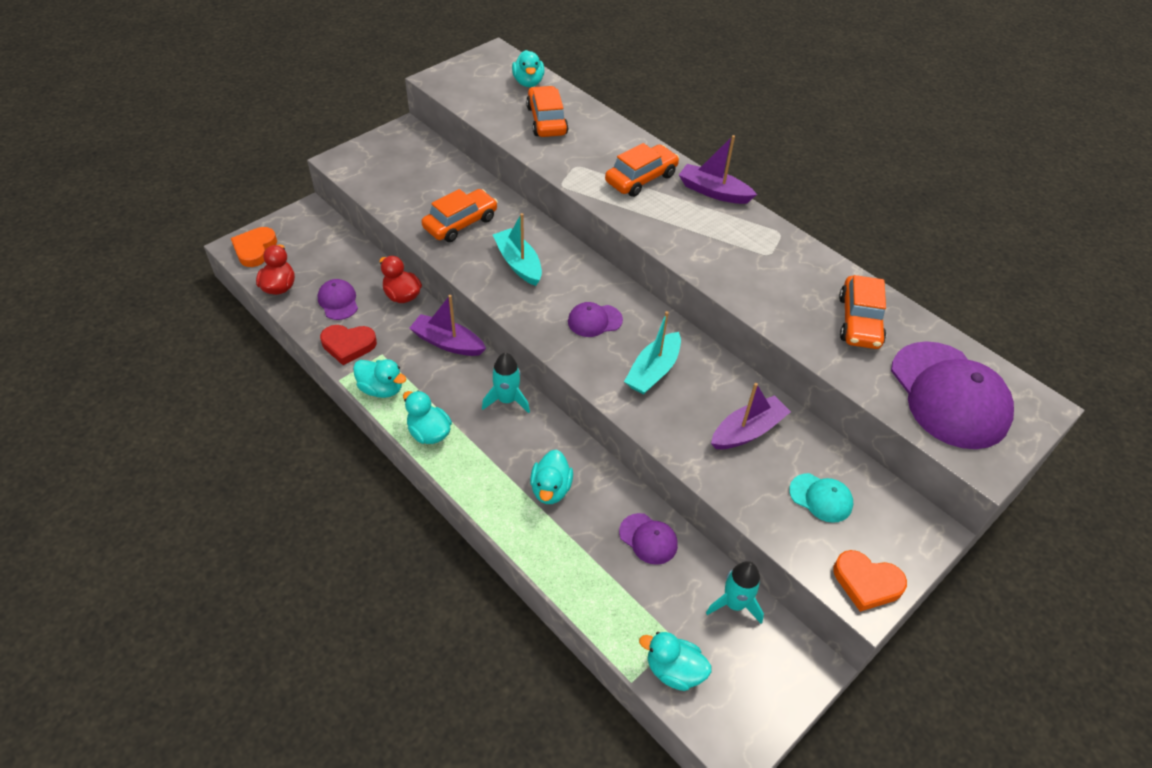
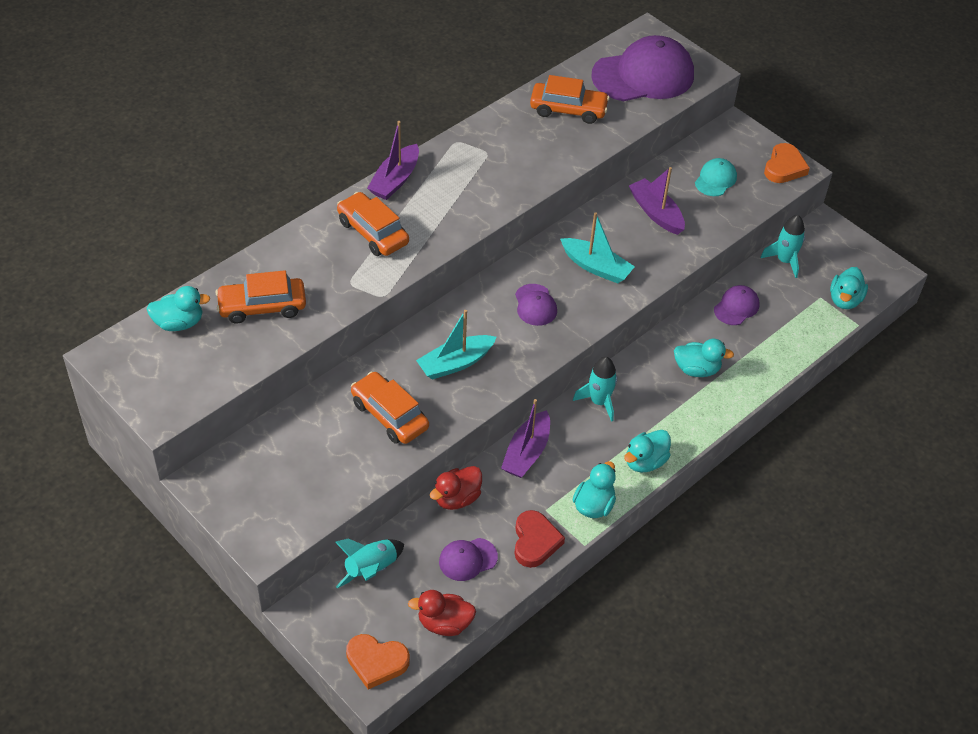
camera: 90 degrees left, 0 degrees up
none -> turquoise rocket [335,539,404,588]

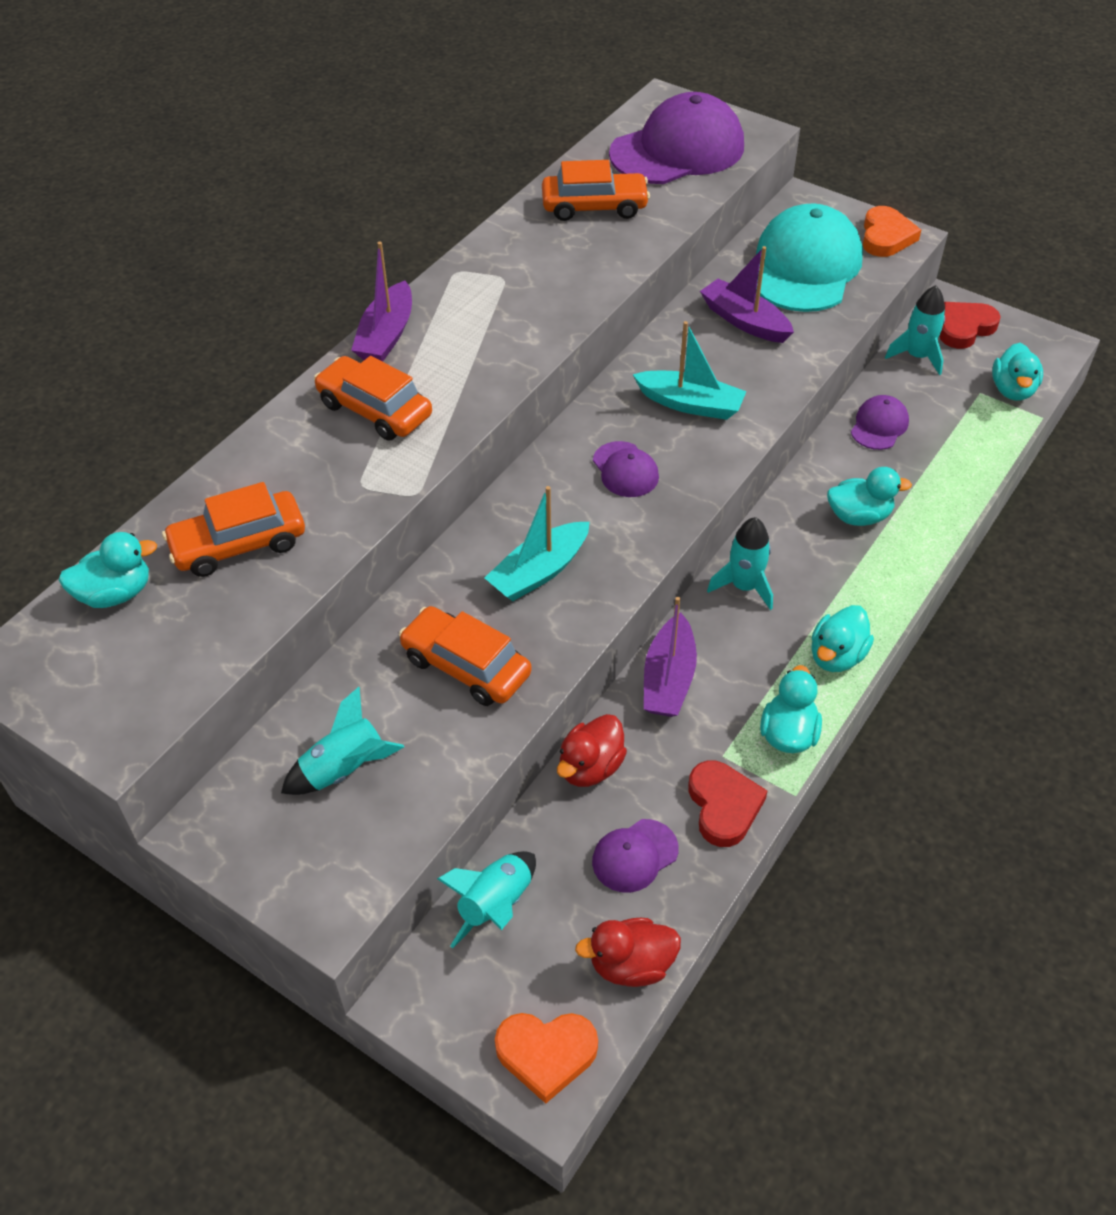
camera: 10 degrees left, 0 degrees up
turquoise cap [695,158,737,196] -> turquoise cap [756,203,863,312], size x2.14
none -> turquoise rocket [281,687,404,795]
none -> red heart [939,302,1001,349]

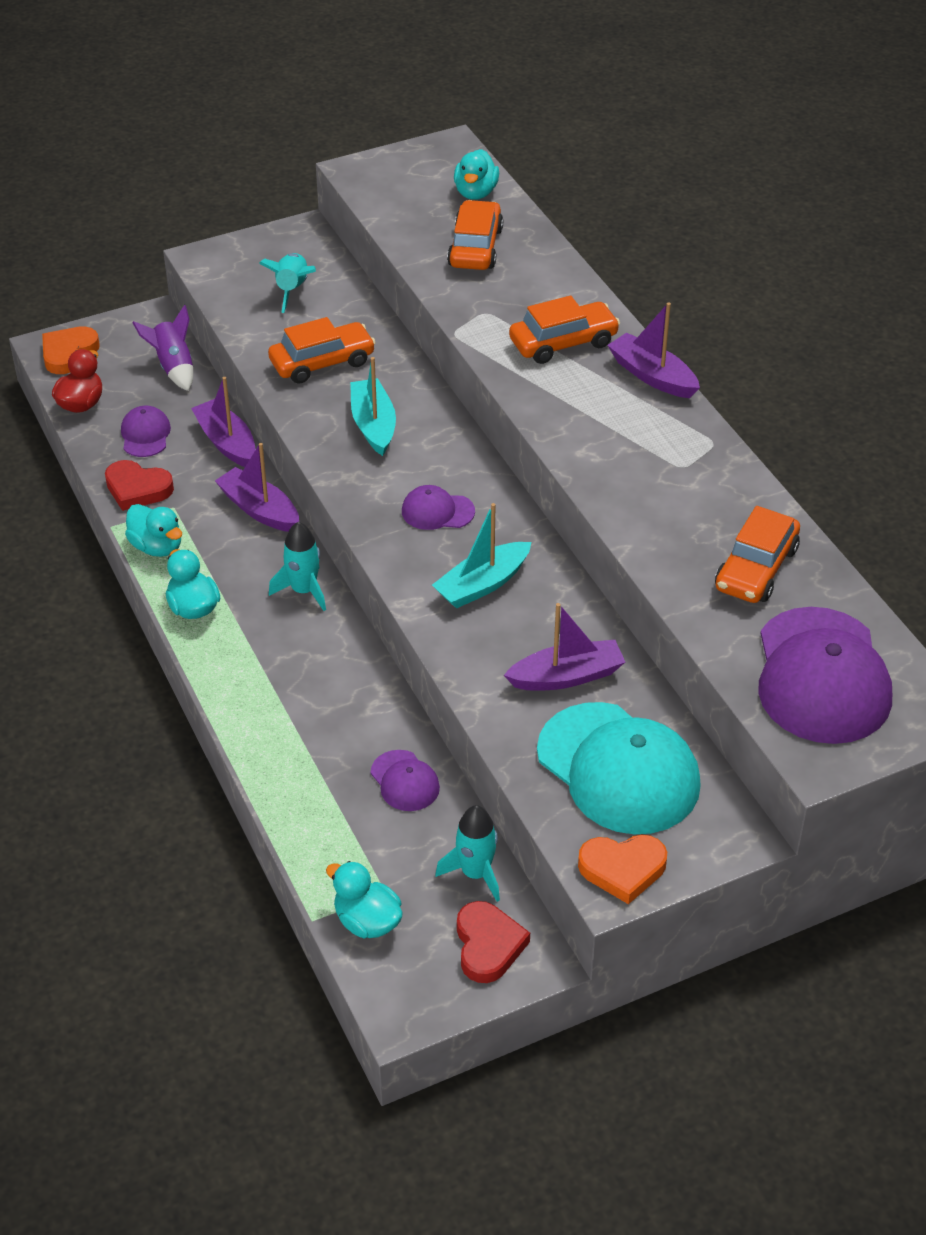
camera: 120 degrees right, 5 degrees down
turquoise rocket [437,851,536,948] -> purple rocket [133,305,193,391]
red duck [557,714,627,787] -> purple boat [191,377,256,467]
turquoise duck [827,467,912,526] -> none
orange heart [863,206,921,257] -> orange heart turned 45 degrees counterclockwise [578,835,667,904]

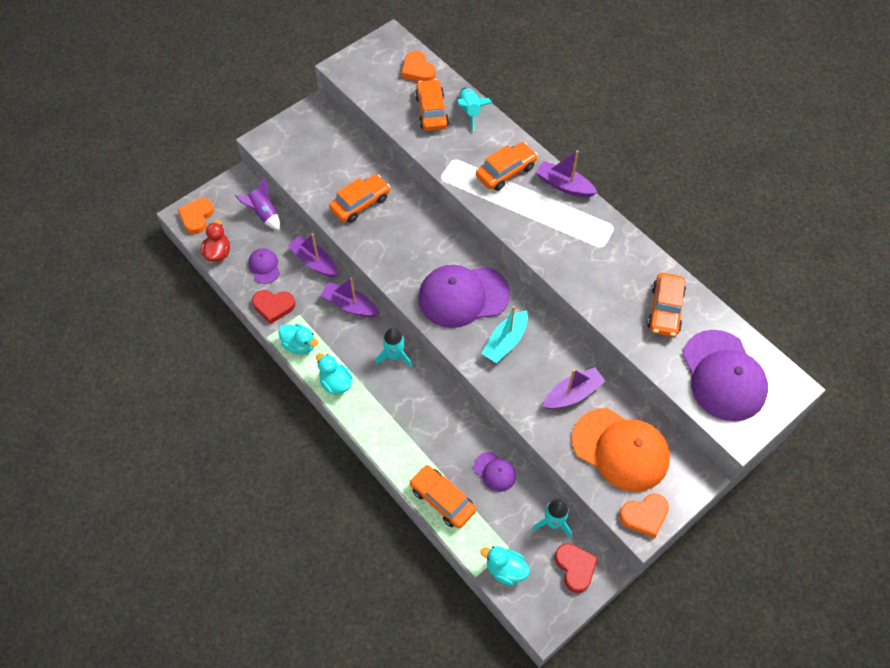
camera: 15 degrees left, 15 degrees up
turquoise rocket [259,253,316,313] -> turquoise rocket moved to [457,88,493,131]
turquoise boat [350,357,396,456] -> none
purple cap [402,485,475,530] -> purple cap [418,265,510,328], size x2.14
turquoise duck [454,149,499,200] -> orange heart [401,51,436,82]
turquoise cap [537,702,701,834] -> orange cap [572,408,670,492]
none -> orange car [409,465,476,528]

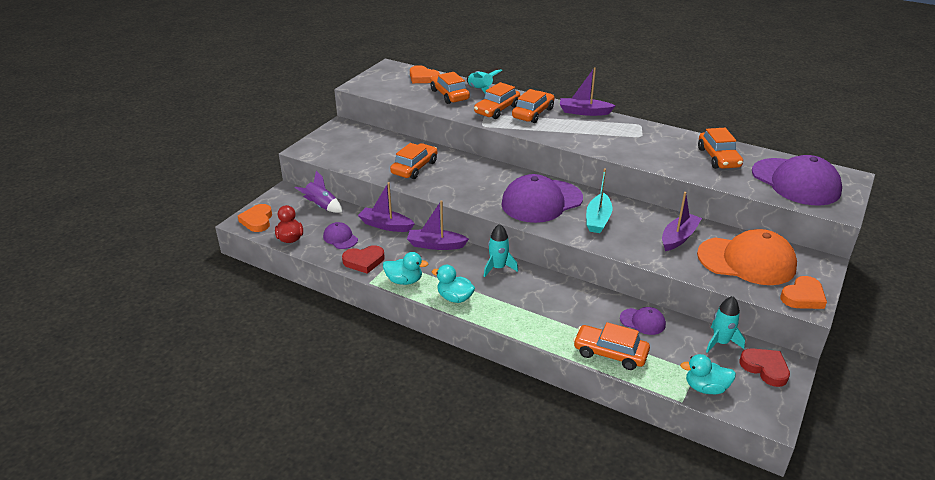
camera: 20 degrees left, 25 degrees down
none -> orange car [474,82,520,119]

